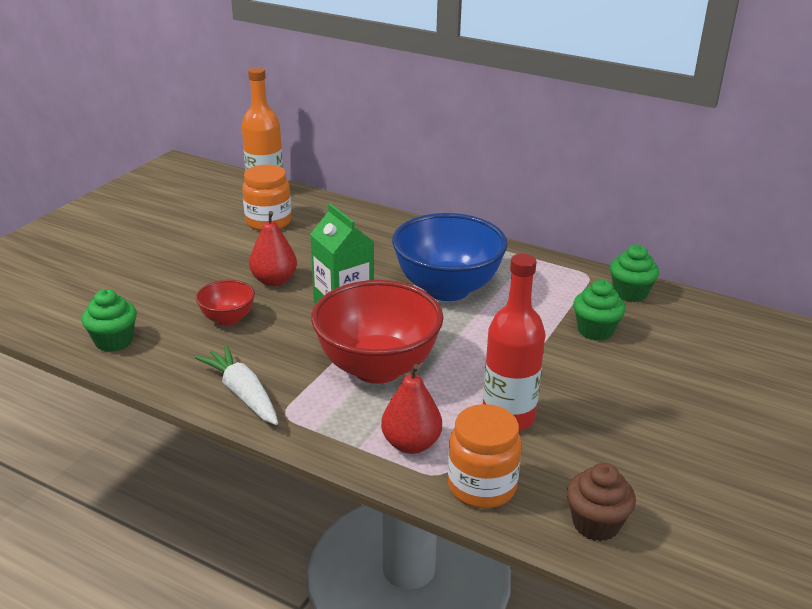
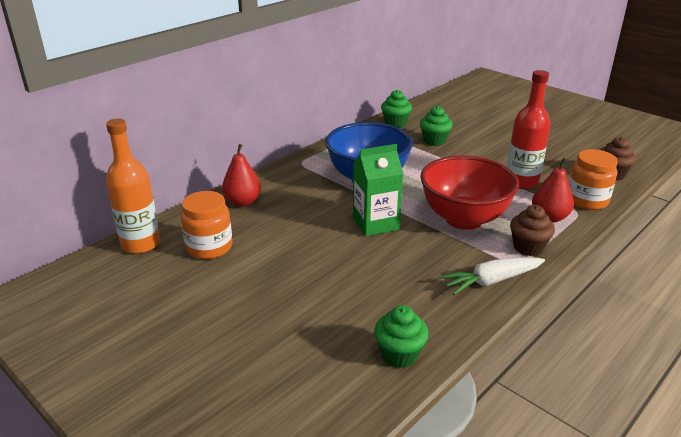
camera: 75 degrees left, 0 degrees up
red bowl [196,280,255,326] -> none
red pear [249,211,297,286] -> red pear moved to [222,144,261,207]
none -> brown cupcake [510,205,555,256]

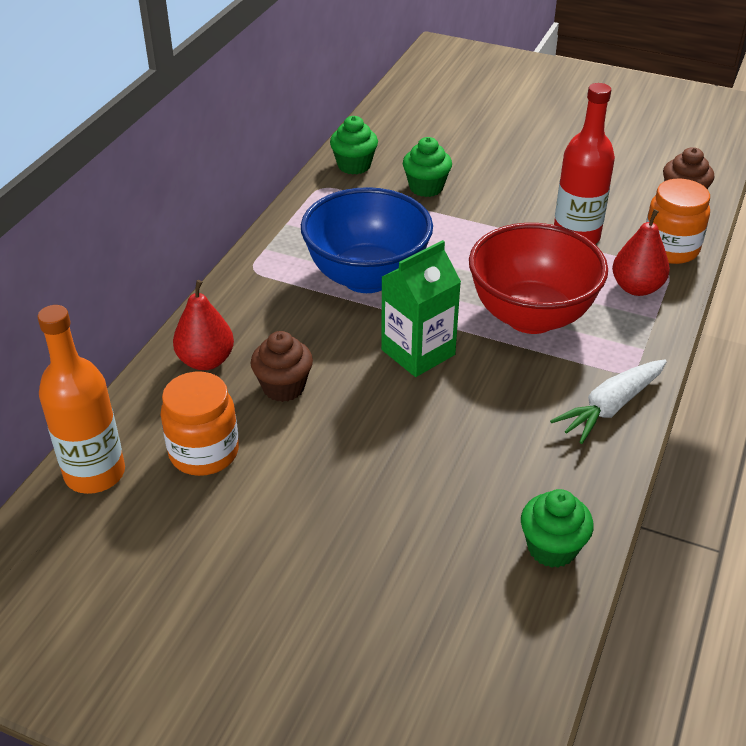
camera: 20 degrees left, 10 degrees up
brown cupcake [510,205,555,256] -> brown cupcake moved to [251,331,313,402]

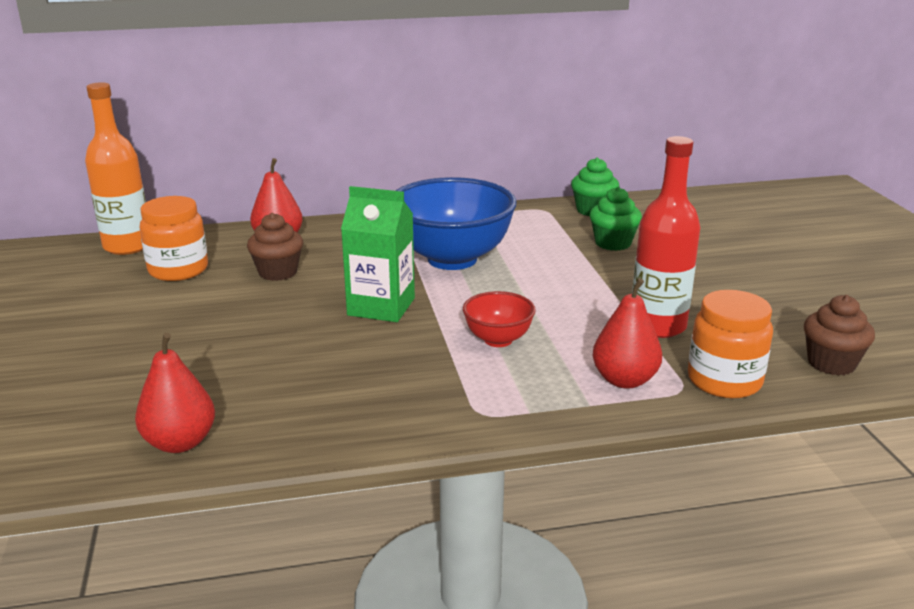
camera: 55 degrees right, 15 degrees down
red bowl [469,223,608,334] -> red bowl [463,291,536,347], size x0.49
green cupcake [521,489,594,568] -> red pear [135,333,215,453]
white carrot [550,359,667,444] -> none

